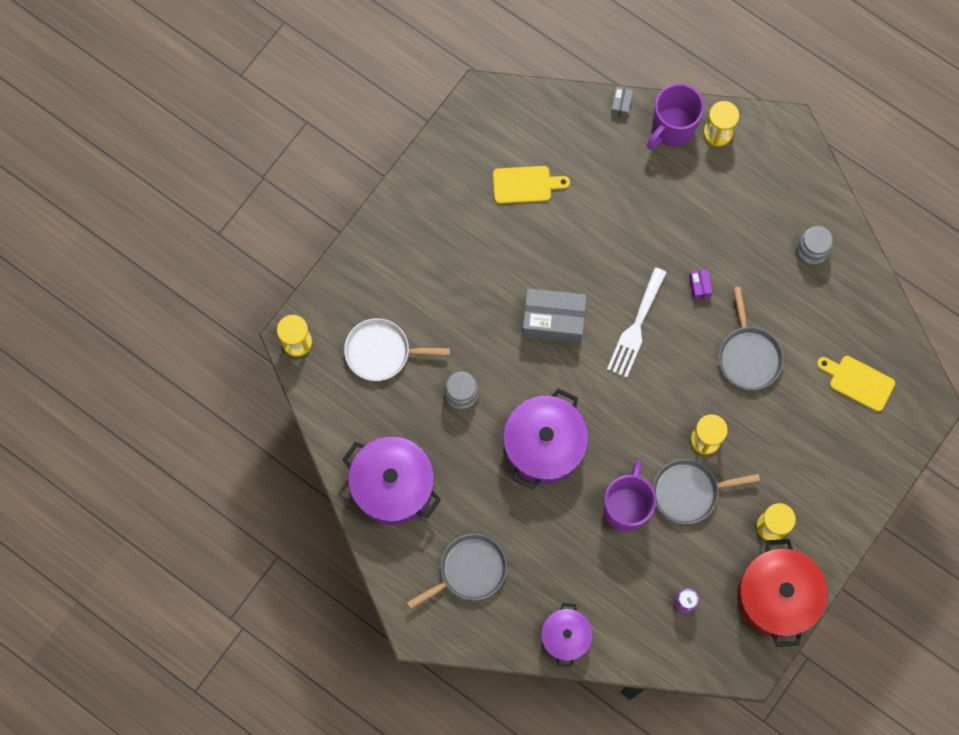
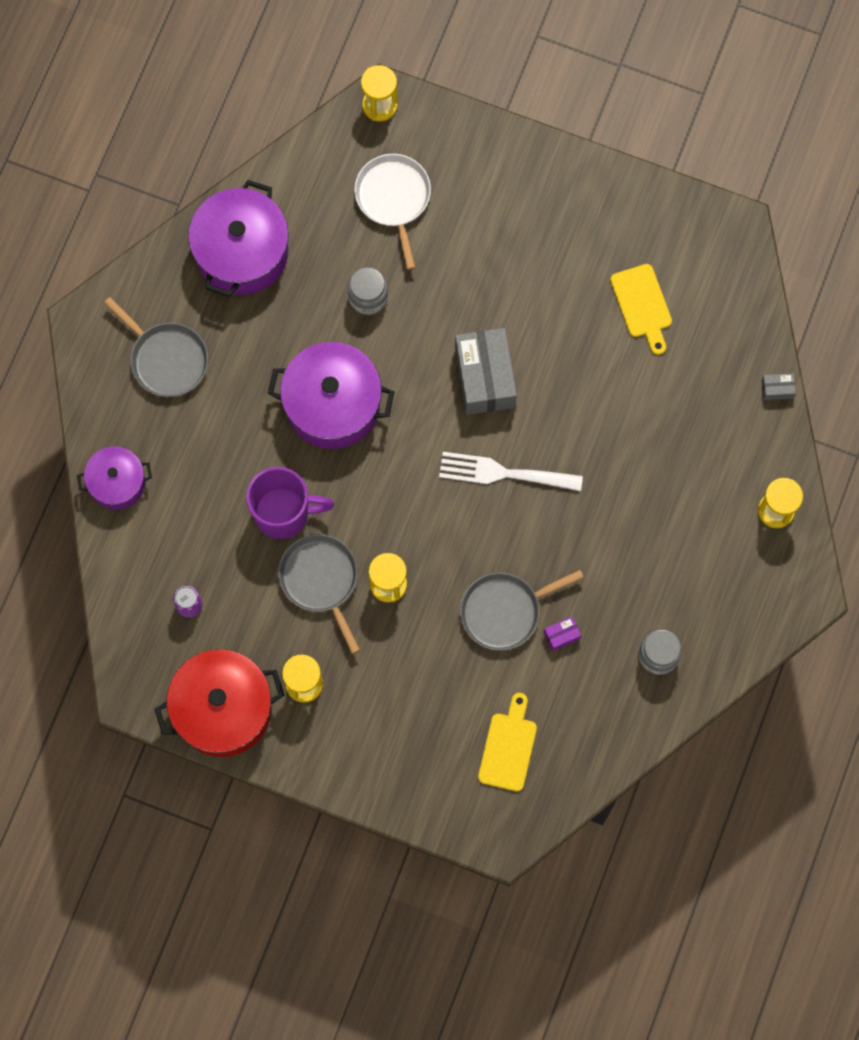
camera: 75 degrees right, 0 degrees up
purple mug [647,83,704,149] -> none
purple box [689,269,712,299] -> purple box moved to [544,616,581,651]

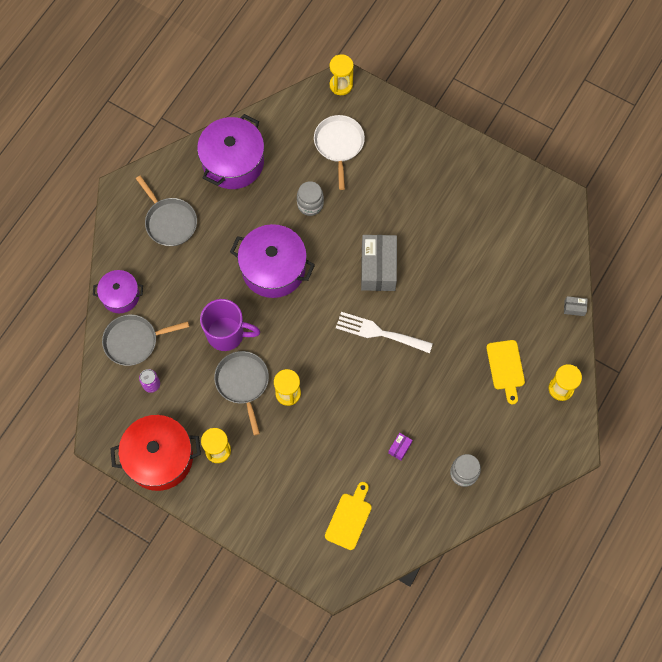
camera: 10 degrees right, 5 degrees down
grey pan [460,570,584,651] -> grey pan moved to [102,314,189,366]
purple box [544,616,581,651] -> purple box turned 45 degrees counterclockwise [388,433,412,461]
yellow cutting board [610,264,672,355] -> yellow cutting board moved to [486,340,525,404]

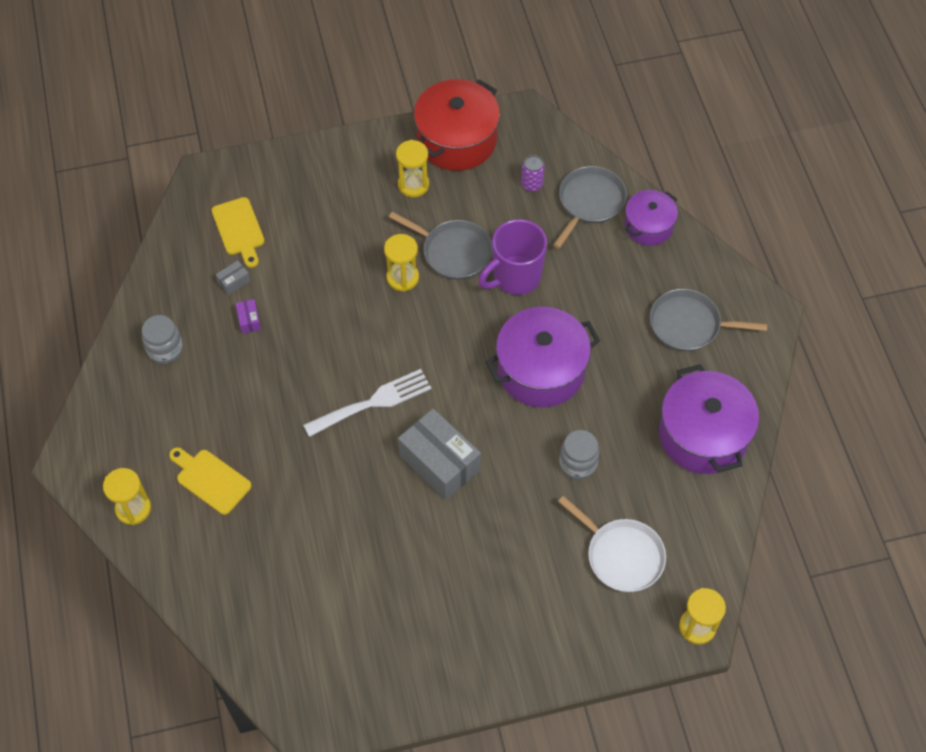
camera: 135 degrees right, 10 degrees down
grey box [564,296,588,316] -> grey box moved to [215,261,250,295]

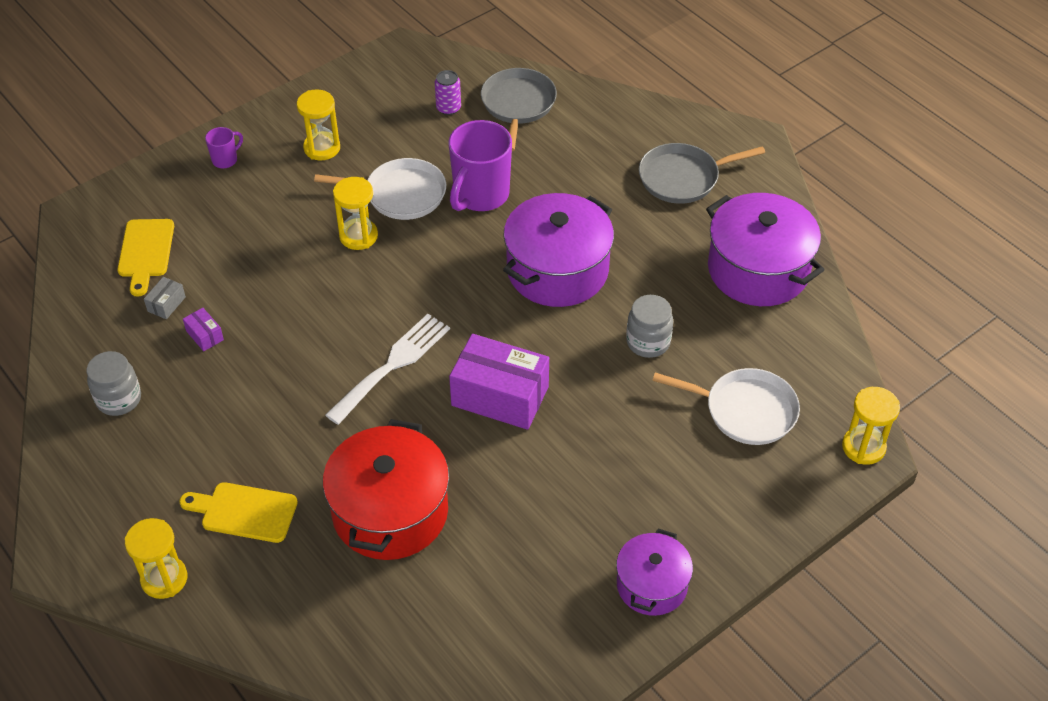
camera: 25 degrees left, 10 degrees down
yellow cutting board [212,197,265,268] -> yellow cutting board turned 45 degrees clockwise [117,219,174,297]
grey pan [389,212,493,280] -> white pan [314,158,446,220]
grey box [398,409,481,500] -> purple box [449,334,549,430]
red pot [414,79,500,171] -> red pot moved to [323,419,449,560]
purple pot [625,190,678,246] -> purple pot moved to [616,529,693,616]
none -> purple mug [205,127,243,168]

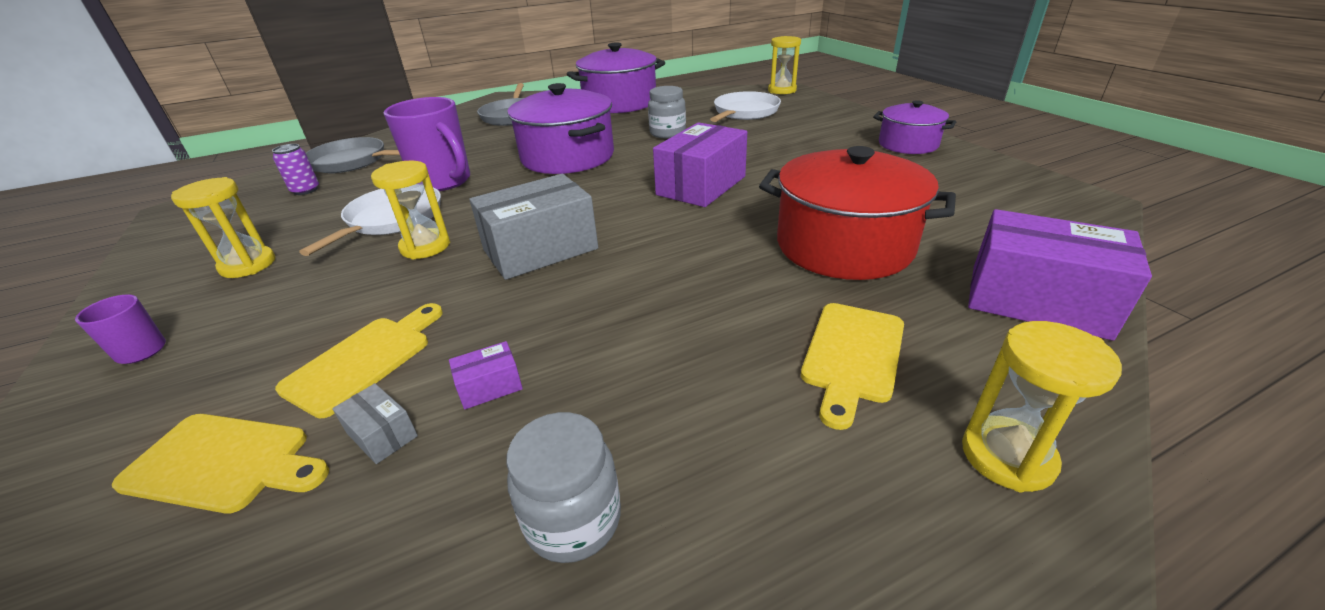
camera: 75 degrees left, 15 degrees down
white fork [325,314,450,425] -> none
none -> yellow cutting board [275,303,443,418]
none -> grey box [470,174,598,280]
none -> purple box [968,209,1152,341]

